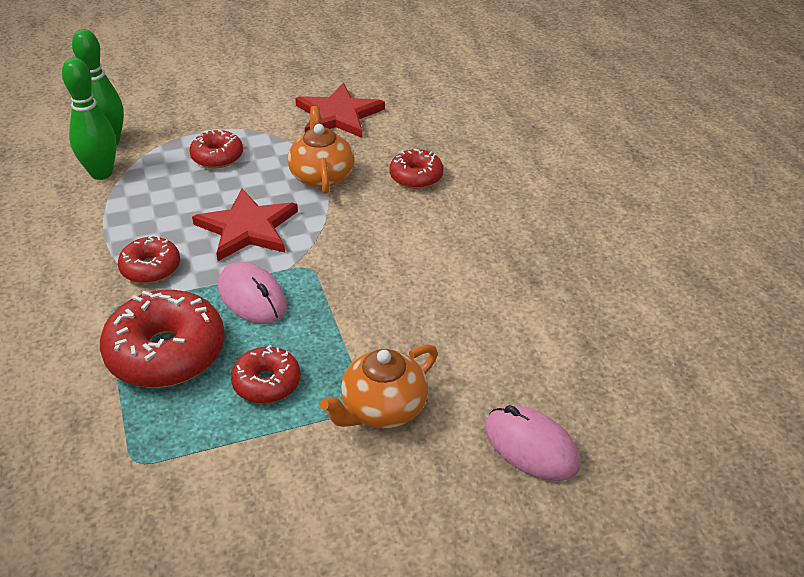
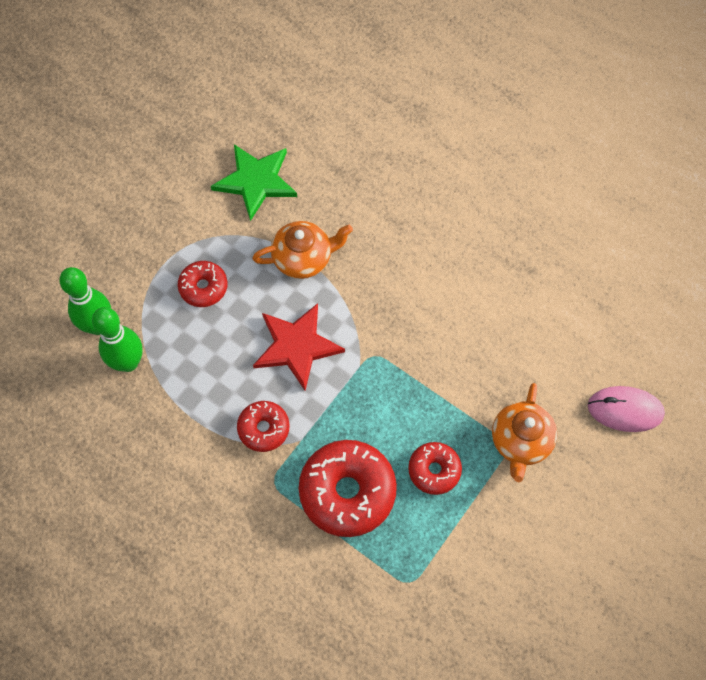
camera: 35 degrees left, 25 degrees up
pink mouse [218,262,287,324] -> none
orange teapot [288,106,354,194] -> orange teapot turned 120 degrees clockwise [252,221,353,279]
red star [295,83,385,138] -> green star [211,144,297,221]
red donut [389,149,444,189] -> none

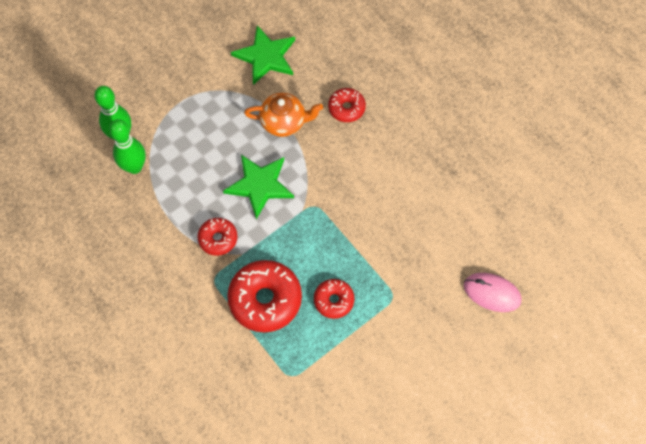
camera: 15 degrees right, 0 degrees up
red donut [178,261,228,307] -> red donut moved to [328,88,366,122]
red star [253,303,345,390] -> green star [223,155,294,219]
orange teapot [492,383,557,482] -> none

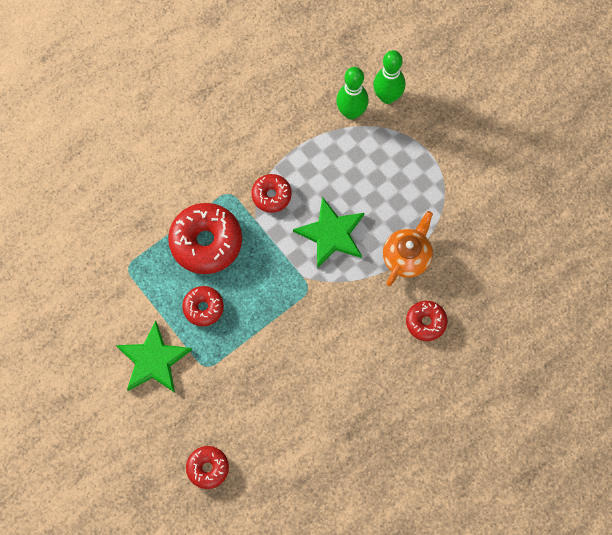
camera: 90 degrees right, 5 degrees up
green star [231,25,295,85] -> green star moved to [116,321,192,393]
orange teapot [244,92,323,137] -> orange teapot turned 150 degrees counterclockwise [383,211,433,286]
pink mouse [464,273,522,312] -> red donut [186,446,229,489]

